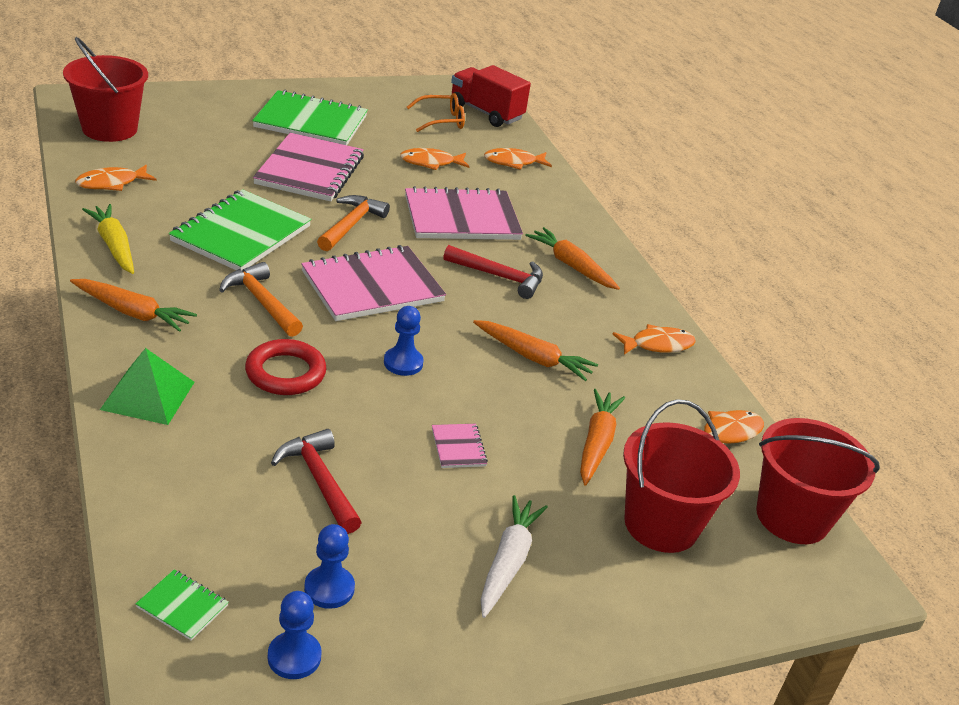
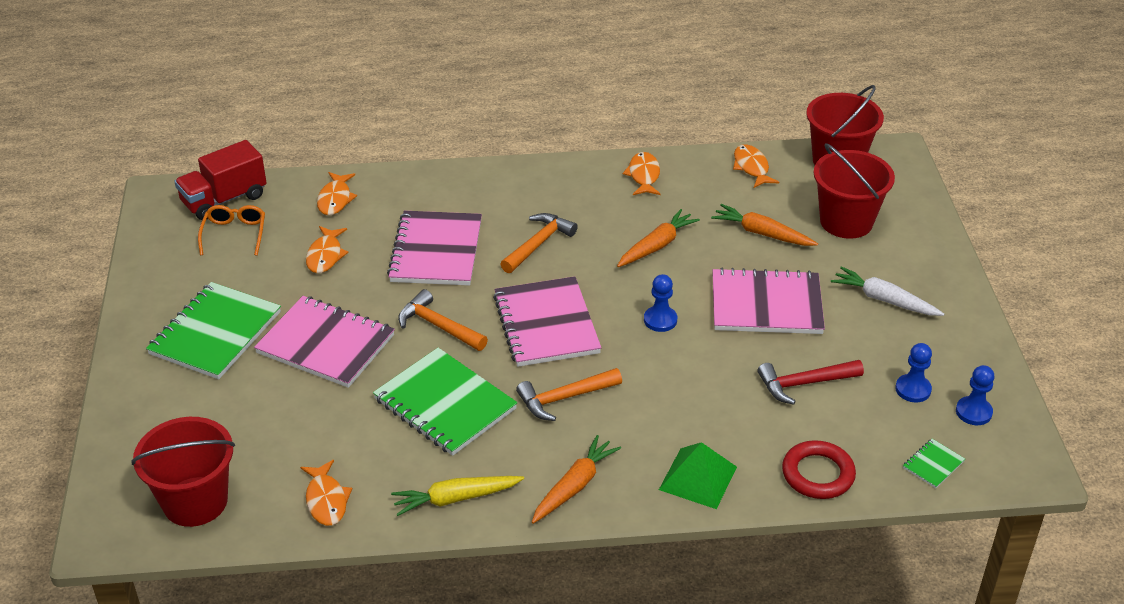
camera: 70 degrees left, 5 degrees up
red ring [245,339,326,395] -> red ring moved to [782,440,856,499]
pink notebook [432,424,488,468] -> pink notebook [712,268,825,334], size x2.35
red hammer [443,245,543,299] -> orange hammer [500,213,578,273]
orange carrot [525,227,620,290] -> none

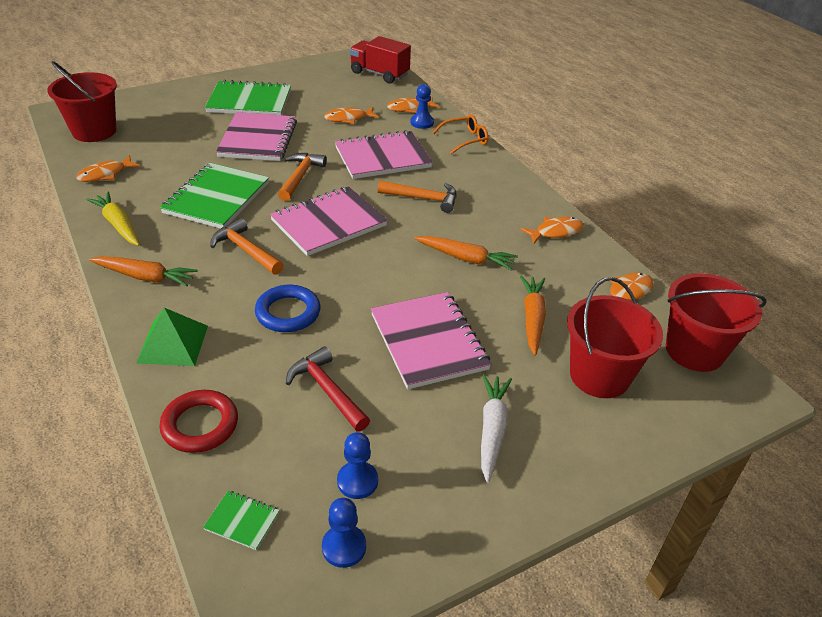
camera: 65 degrees right, 0 degrees up
orange glasses [198,205,265,256] -> orange glasses moved to [433,114,488,154]
blue pawn [644,274,677,332] -> blue pawn moved to [410,84,434,129]
none -> blue ring [255,285,321,332]

